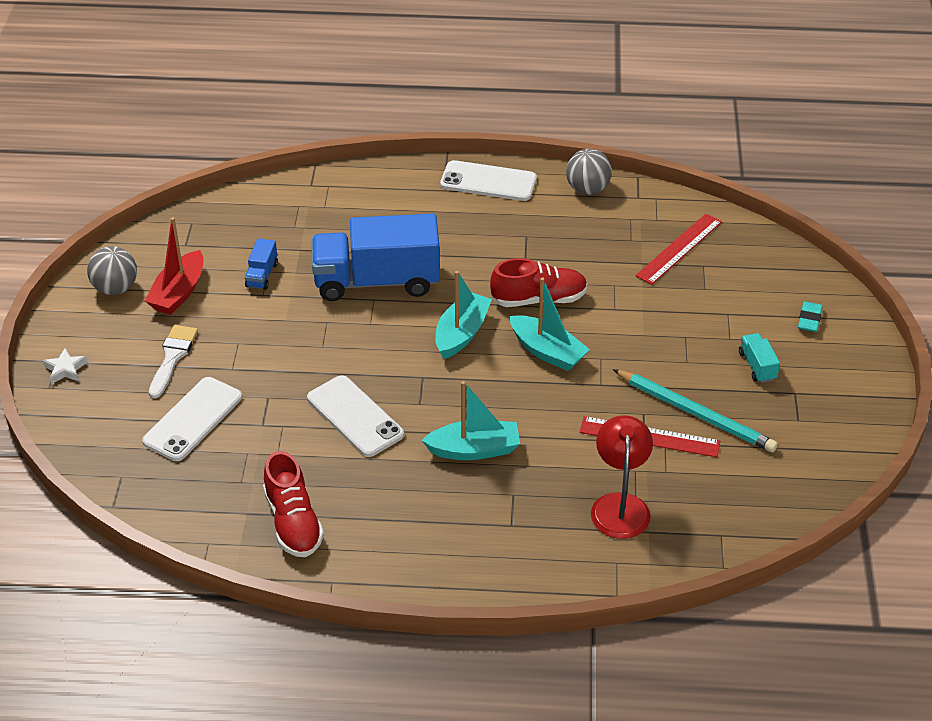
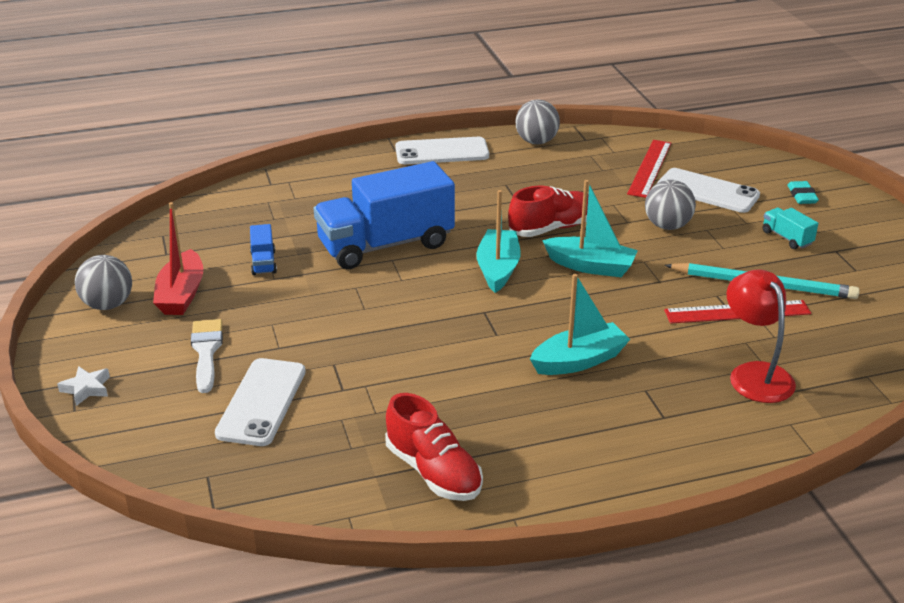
camera: 20 degrees left, 10 degrees down
white phone [307,375,404,457] -> white phone moved to [657,168,760,213]
none -> grey ball [645,180,696,230]

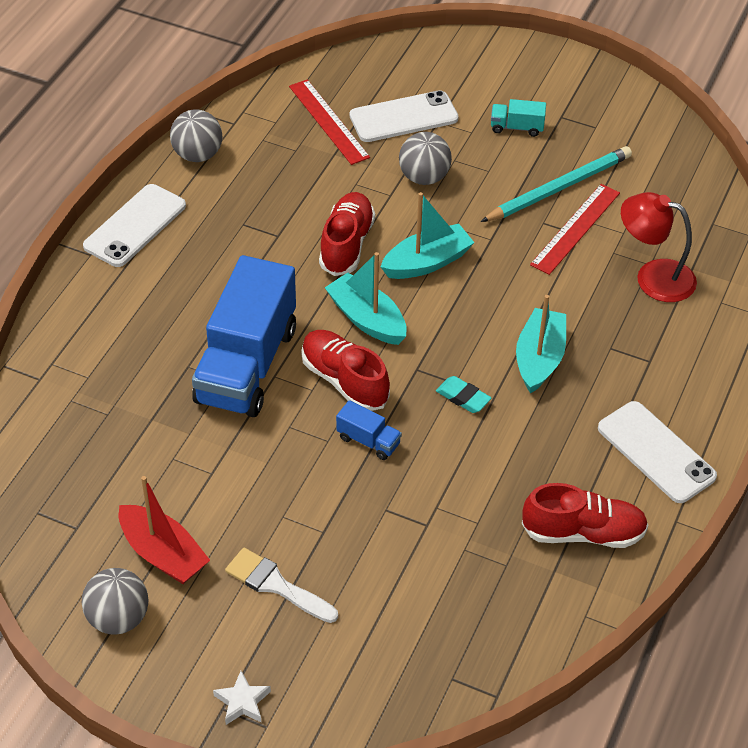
camera: 50 degrees left, 15 degrees up
white phone [215,358,306,446] -> white phone moved to [598,401,717,503]
blue truck [250,224,277,275] -> blue truck moved to [336,400,402,460]
turquoise eraser [787,181,819,204] -> turquoise eraser moved to [436,376,491,413]
none -> red shoe [301,330,390,411]

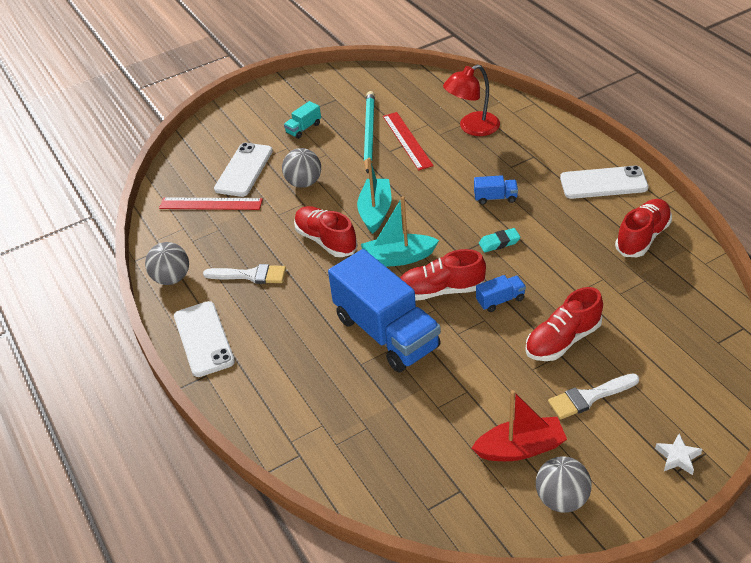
camera: 50 degrees left, 5 degrees down
turquoise boat [516,295,566,394] -> blue truck [474,175,518,205]
none -> white brush [203,264,286,284]
none -> red shoe [525,287,603,361]

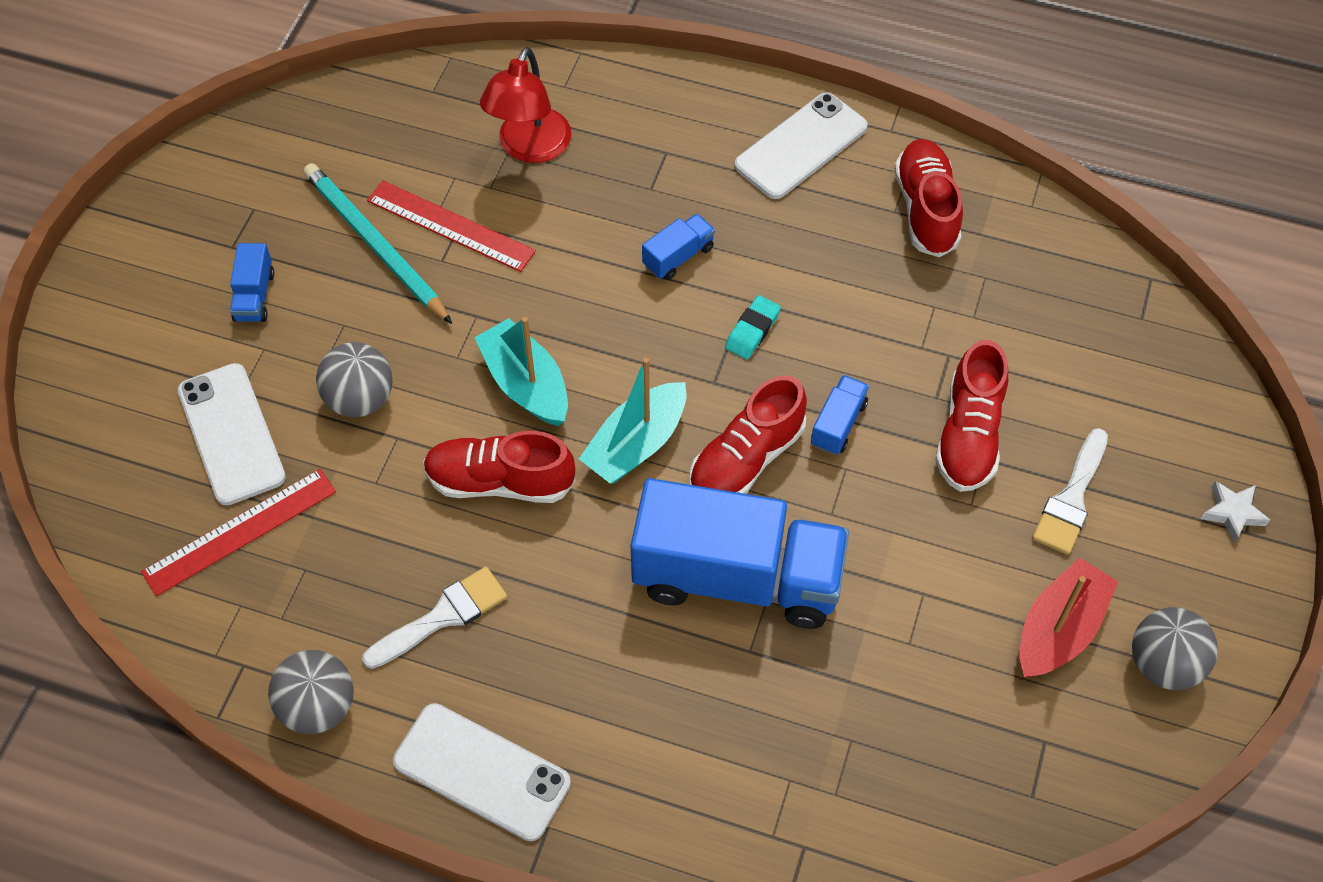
camera: 45 degrees left, 15 degrees up
turquoise truck [284,101,321,139] -> blue truck [230,243,274,322]

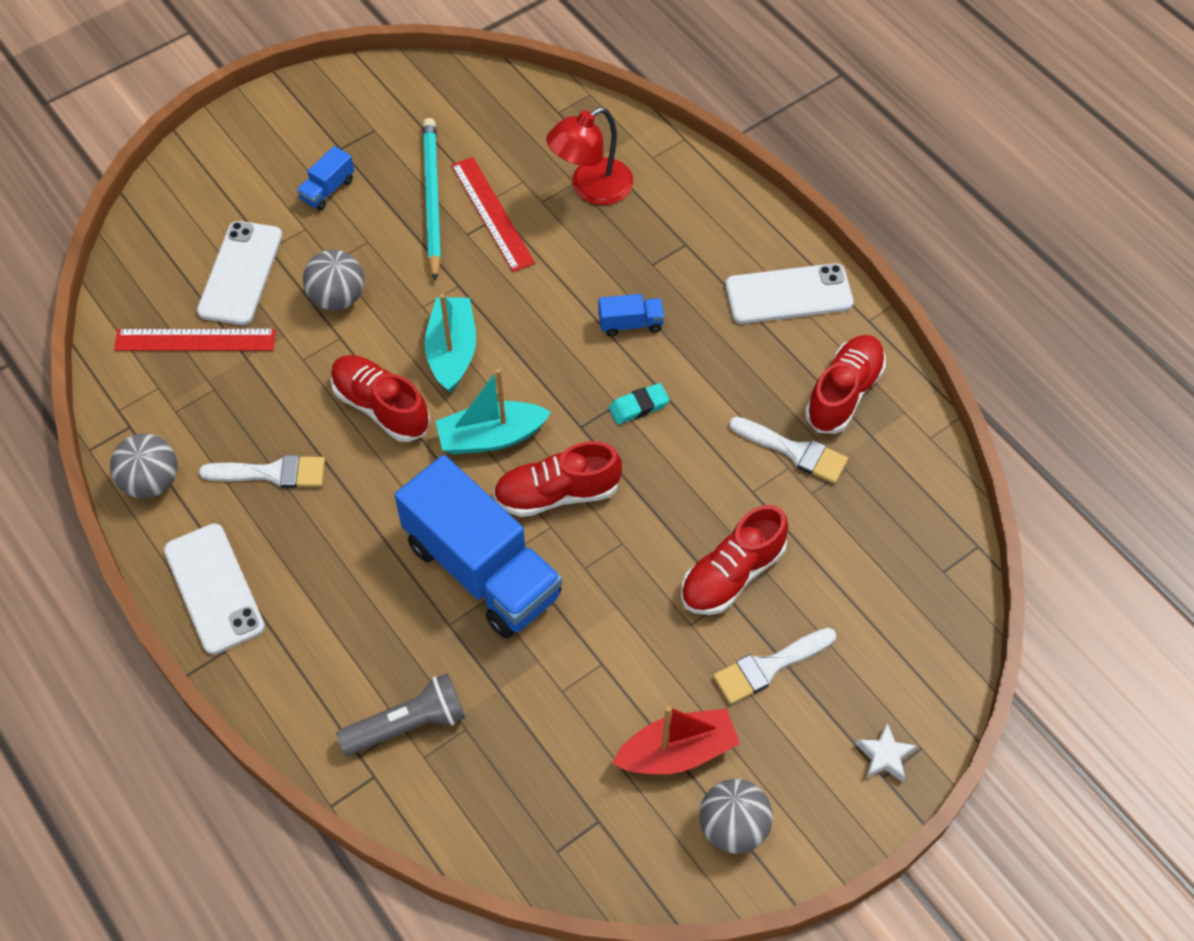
camera: 35 degrees right, 0 degrees up
blue truck [811,375,869,455] -> none
none -> grey flashlight [336,673,465,756]
none -> white brush [729,417,848,484]

